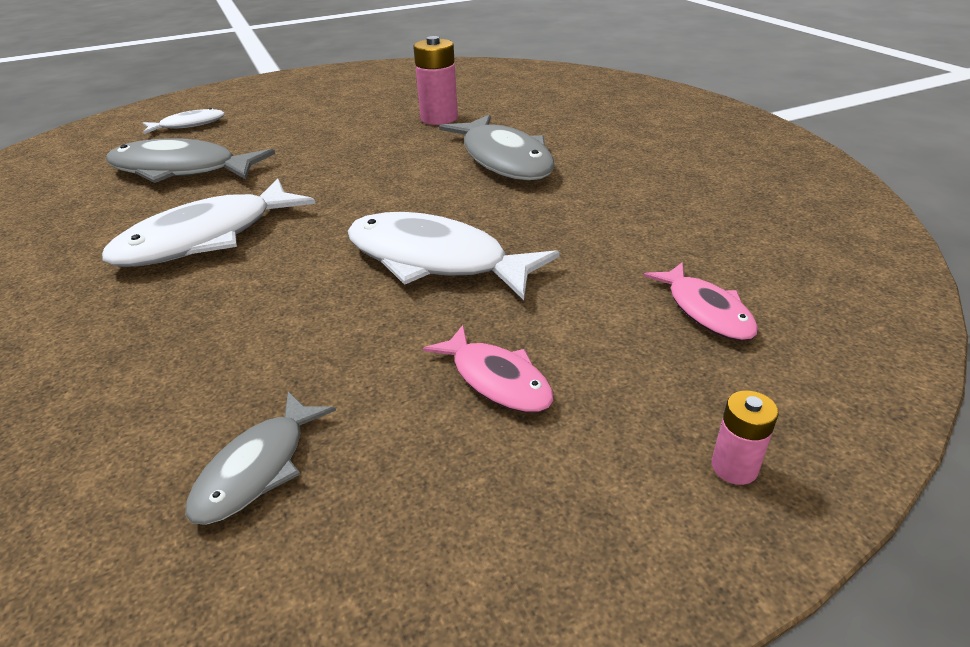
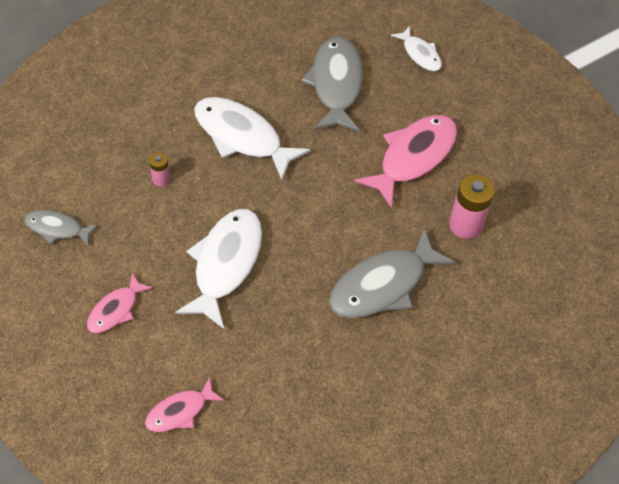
camera: 75 degrees right, 20 degrees up
pink battery [711,390,779,485] -> pink battery moved to [149,153,170,186]
none -> pink fish [354,115,457,208]

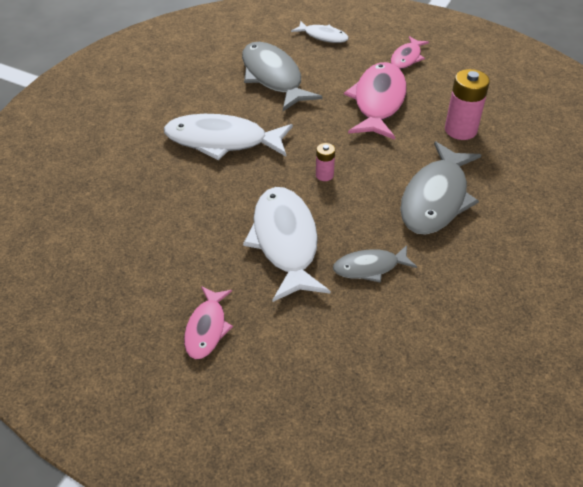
camera: 25 degrees left, 10 degrees down
grey fish [25,210,99,247] -> grey fish moved to [333,245,417,283]
pink fish [145,377,225,432] -> pink fish moved to [391,36,429,69]
pink battery [149,153,170,186] -> pink battery moved to [316,143,335,181]

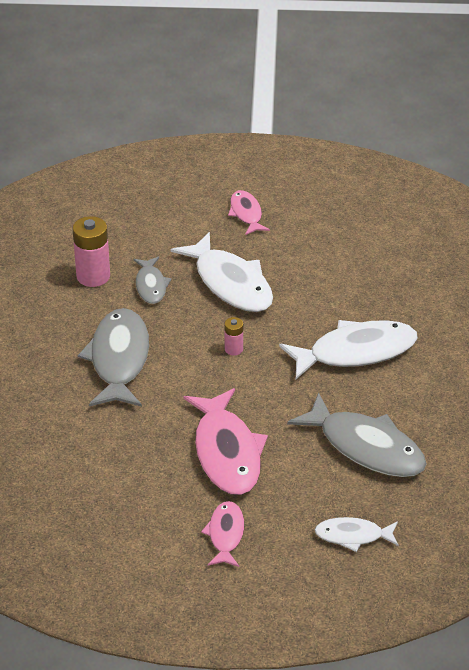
camera: 155 degrees right, 5 degrees down
grey fish [333,245,417,283] -> grey fish turned 120 degrees clockwise [133,256,172,304]
pink battery [445,69,490,140] -> pink battery moved to [73,216,110,287]

